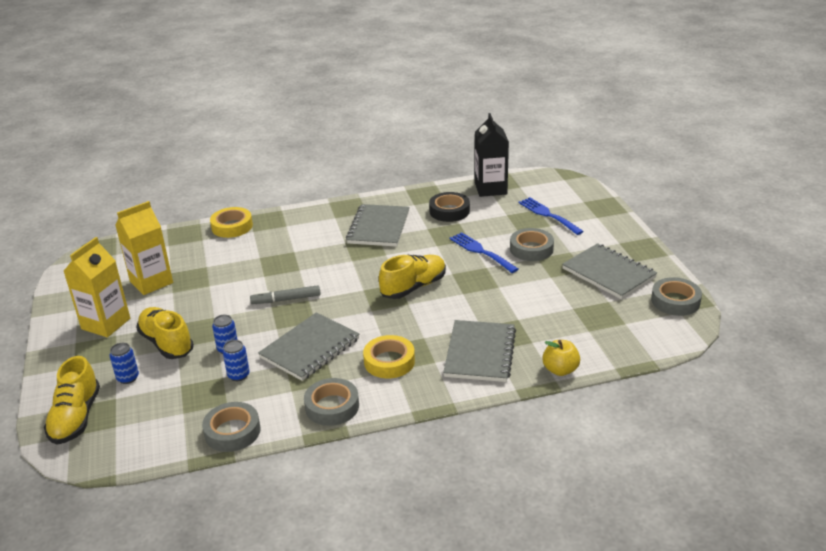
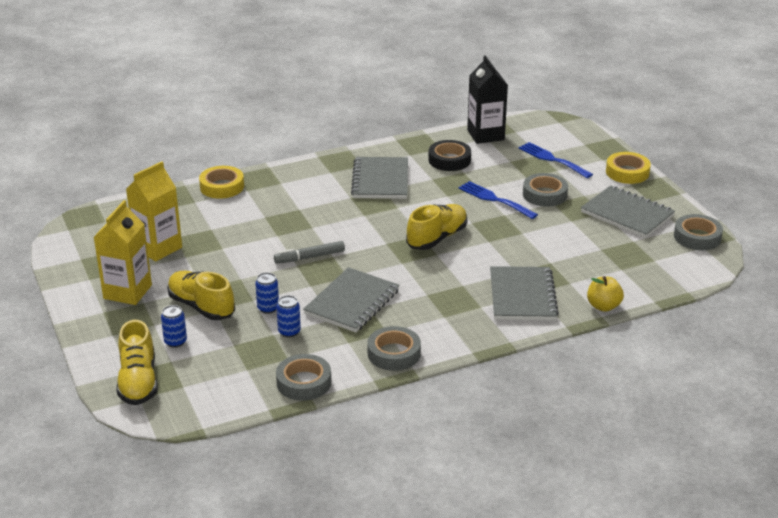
camera: 10 degrees left, 0 degrees up
yellow tape [363,335,415,379] -> yellow tape moved to [606,152,651,184]

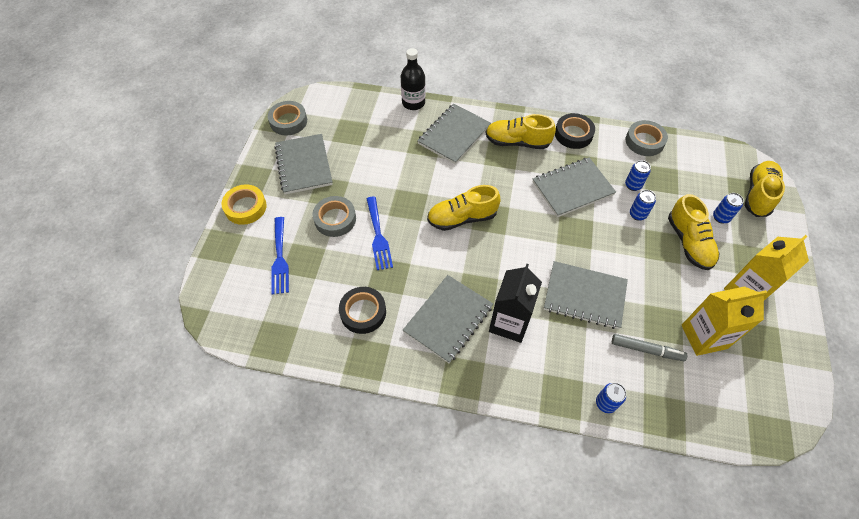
camera: 145 degrees left, 25 degrees up
yellow tape [199,166,244,199] -> blue can [596,383,626,413]
grey marker [274,241,345,264] -> grey marker moved to [612,334,687,361]
grey tape [368,326,421,371] -> black tape [555,113,595,149]
black carton [467,55,508,144] -> black carton moved to [489,264,542,343]
yellow apple [587,276,624,312] -> black bottle [401,48,426,110]
none -> yellow shoe [485,114,556,149]
none -> grey notebook [544,261,628,329]

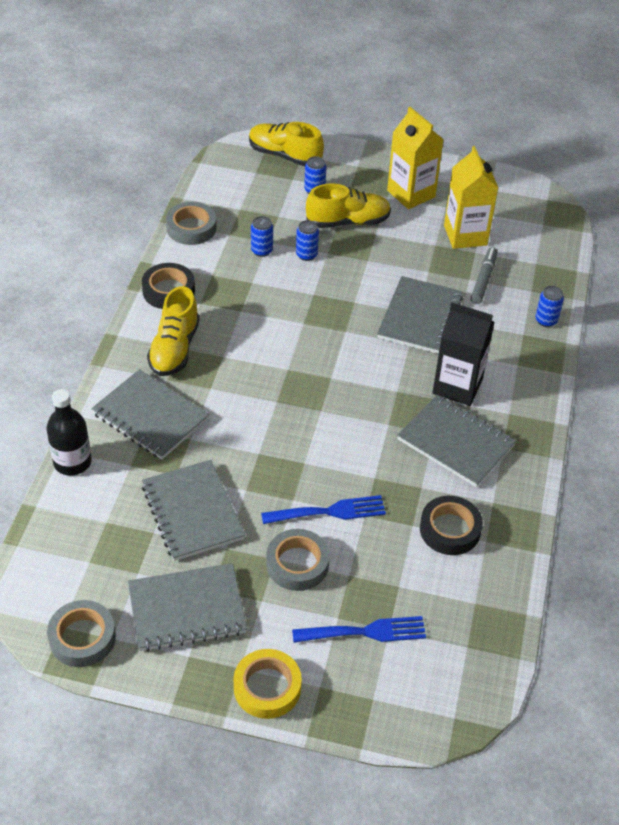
camera: 90 degrees left, 10 degrees down
yellow shoe [427,185,500,231] -> none
grey notebook [533,157,616,217] -> grey notebook moved to [142,460,245,561]

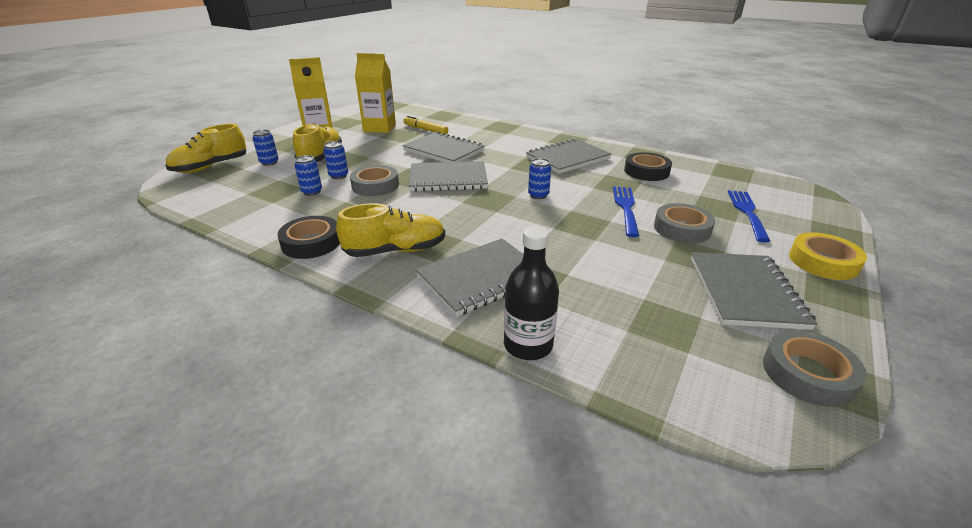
camera: 70 degrees left, 15 degrees down
grey notebook [142,460,245,561] -> grey notebook moved to [409,161,488,192]
yellow shoe [147,286,200,376] -> yellow shoe turned 45 degrees counterclockwise [336,203,445,257]
grey tape [166,202,217,245] -> grey tape moved to [350,165,399,196]
black carton [432,303,494,406] -> none
grey marker [471,247,497,304] -> yellow marker [403,116,448,135]
blue can [535,286,564,327] -> blue can moved to [528,158,551,199]

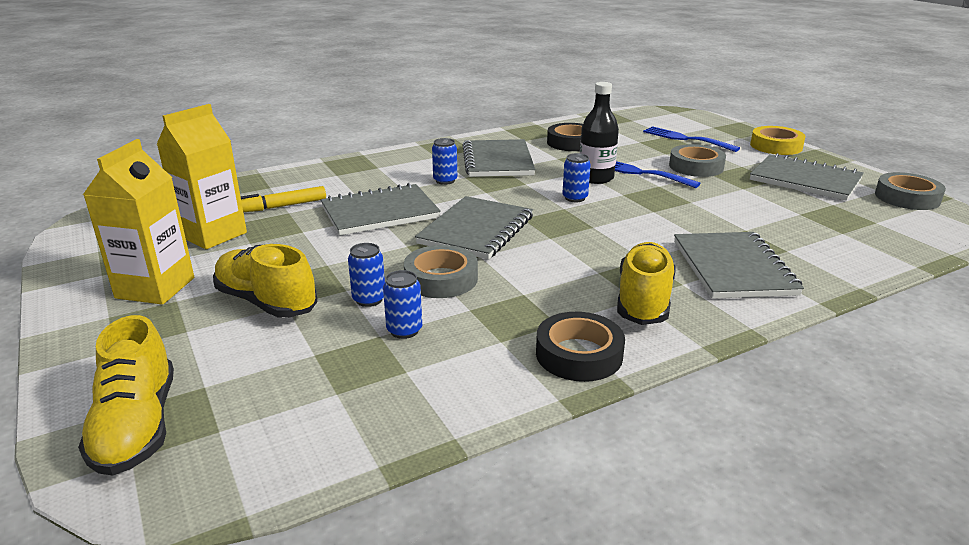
camera: 60 degrees left, 5 degrees down
blue can [253,130,279,166] -> blue can moved to [432,138,457,185]
black bottle [504,226,559,360] -> black bottle moved to [580,82,619,184]

